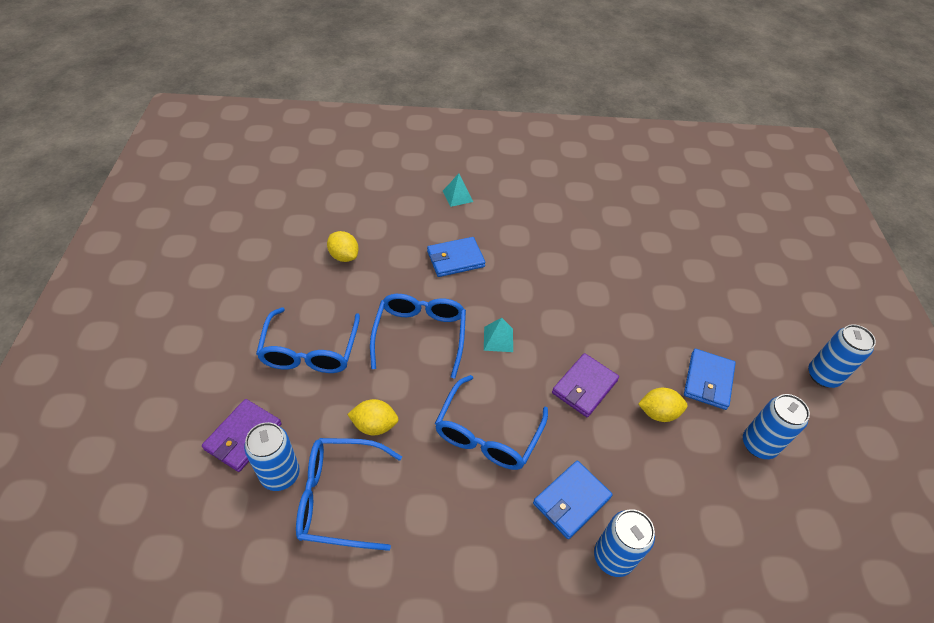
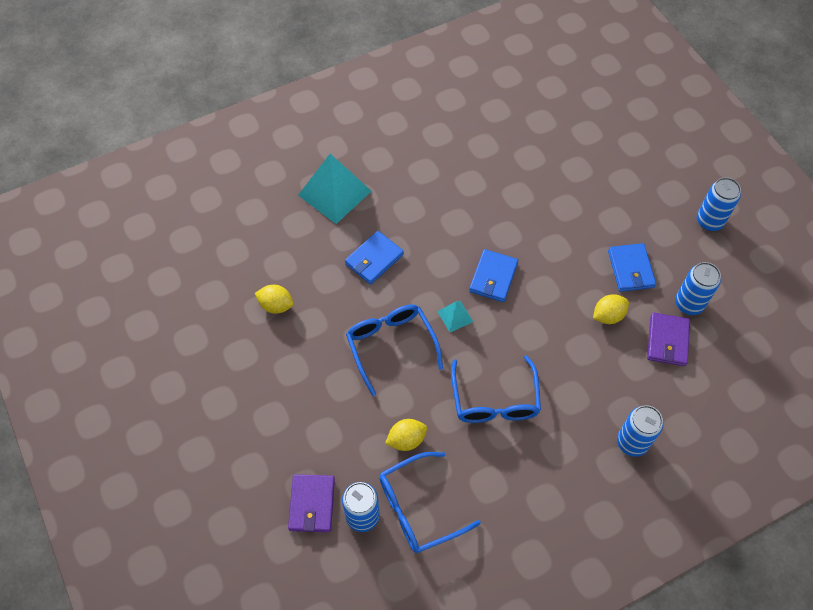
camera: 25 degrees left, 10 degrees up
blue glasses [256,307,360,373] -> none
turquoise pyramid [443,173,473,207] -> turquoise pyramid [298,154,371,224], size x2.11
blue wallet [533,461,613,539] -> blue wallet moved to [469,249,518,302]
purple wallet [552,353,619,417] -> purple wallet moved to [647,313,690,366]

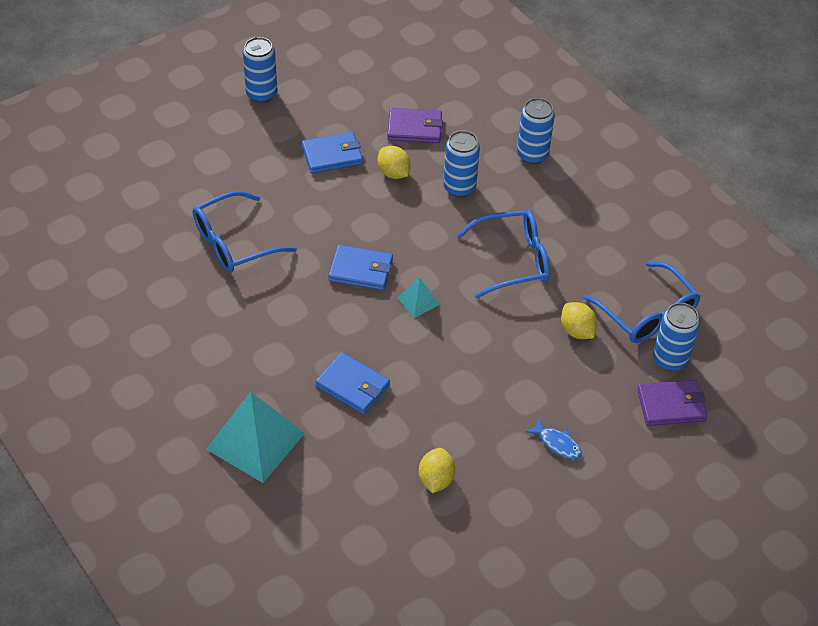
camera: 100 degrees left, 10 degrees down
blue glasses [346,304,443,396] -> blue glasses moved to [192,191,297,273]
blue can [675,262,721,315] -> blue can moved to [443,130,480,197]
none -> blue fish [526,418,582,459]

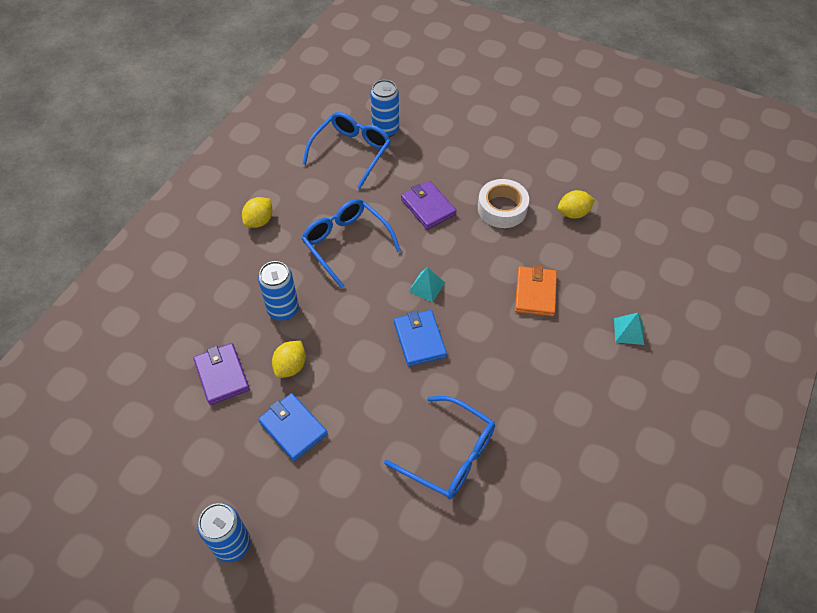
camera: 115 degrees left, 5 degrees up
turquoise pyramid [206,391,305,483] -> turquoise pyramid [614,313,644,345], size x0.47
blue wallet [315,352,390,415] -> orange wallet [515,266,557,317]
blue can [517,98,555,164] -> none
blue fish [526,418,582,459] -> none
yellow lemon [561,302,597,339] -> yellow lemon moved to [242,197,272,228]
purple wallet [637,380,707,426] -> purple wallet moved to [401,181,457,230]
none -> white tape [478,179,529,228]

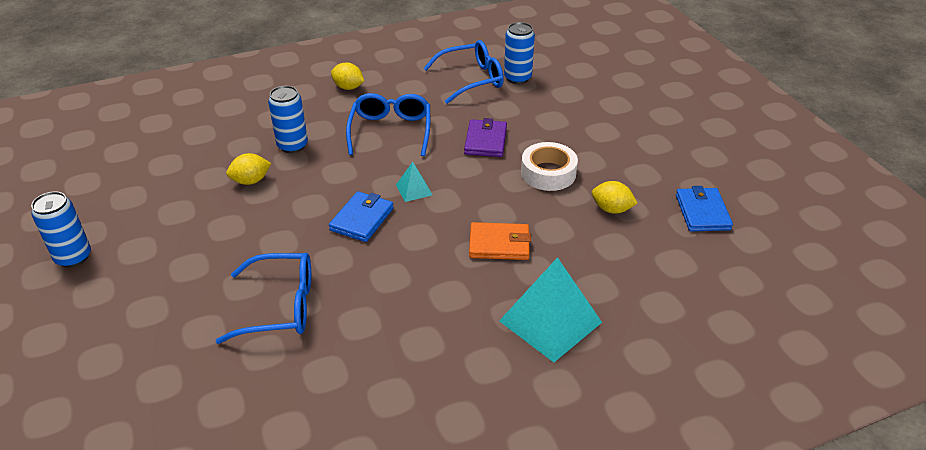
camera: 40 degrees right, 15 degrees down
purple wallet [193,343,250,405] -> none
yellow lemon [242,197,272,228] -> yellow lemon turned 45 degrees clockwise [331,62,364,90]
blue wallet [258,393,328,461] -> blue wallet moved to [676,186,733,231]
blue glasses [384,396,495,499] -> blue glasses turned 75 degrees counterclockwise [215,253,311,344]
orange wallet [515,266,557,317] -> orange wallet turned 45 degrees clockwise [469,222,531,260]
turquoise pyramid [614,313,644,345] -> turquoise pyramid [499,257,602,362], size x2.11

